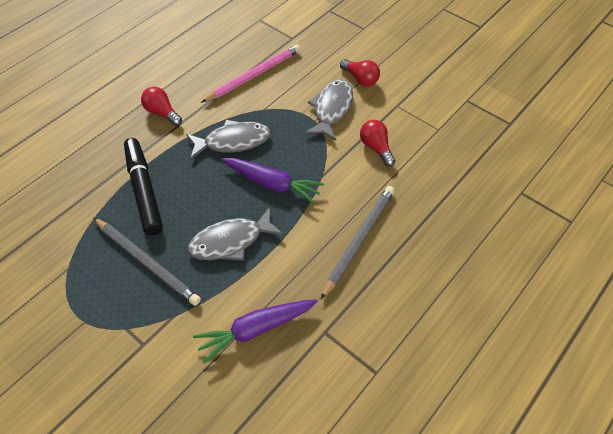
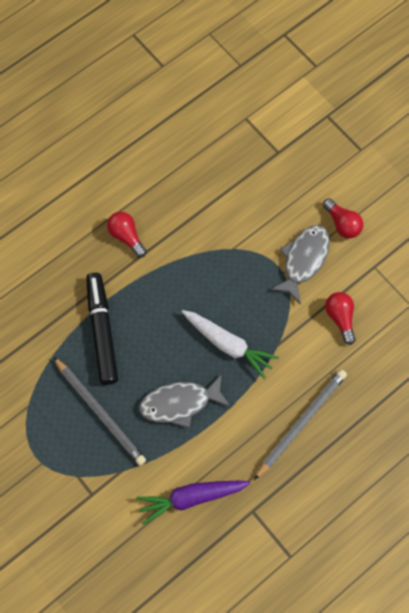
camera: 10 degrees right, 15 degrees up
grey fish [186,120,271,159] -> none
pink pencil [201,44,301,103] -> none
purple carrot [221,158,325,204] -> white carrot [181,310,279,379]

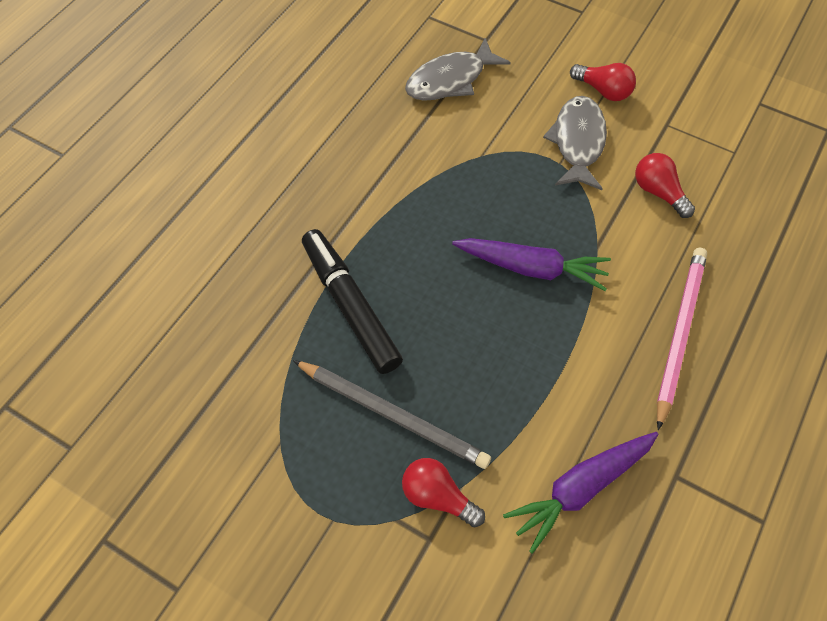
camera: 20 degrees left, 10 degrees down
red light bulb [107,212,147,257] -> red light bulb moved to [402,458,485,527]
grey fish [139,374,230,428] -> grey fish moved to [405,38,511,101]
white carrot [181,310,279,379] -> purple carrot [452,238,611,291]
grey pencil [254,369,347,480] -> pink pencil [657,248,707,430]

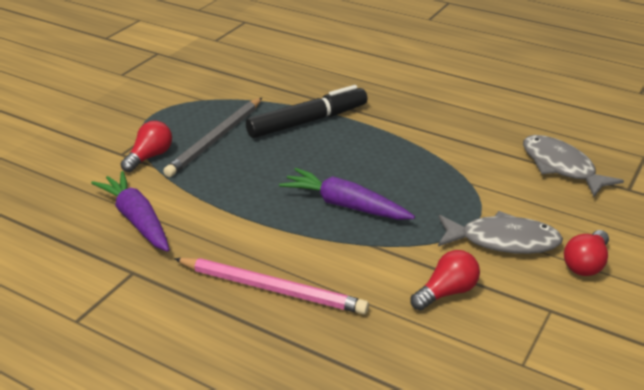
camera: 90 degrees right, 25 degrees down
purple carrot [452,238,611,291] -> purple carrot turned 105 degrees clockwise [279,168,415,220]

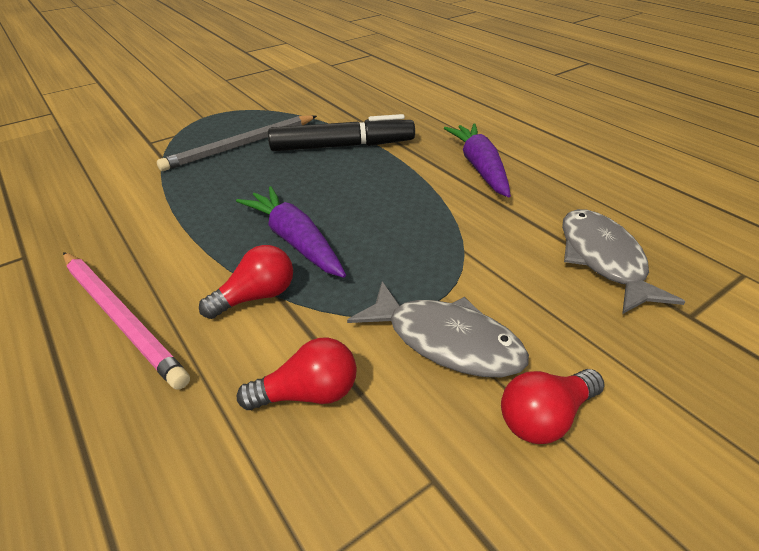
camera: 25 degrees right, 5 degrees up
purple carrot [91,171,170,252] -> purple carrot moved to [444,124,511,197]
red light bulb [120,121,172,172] -> red light bulb moved to [199,245,293,319]

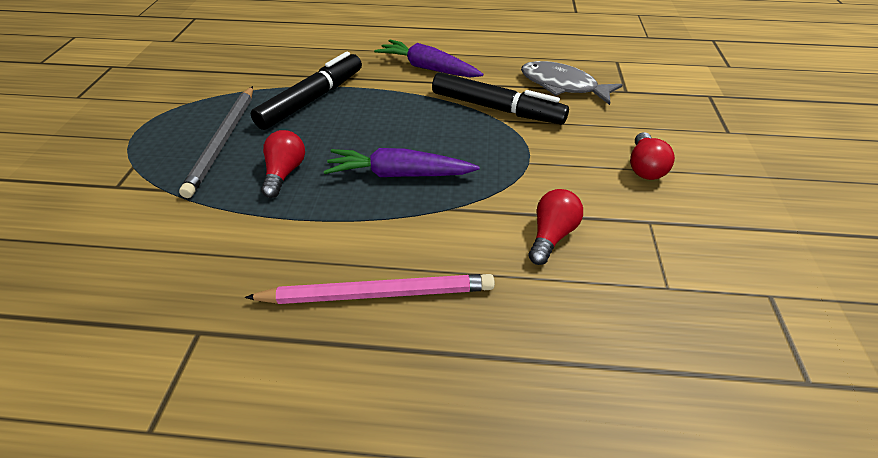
camera: 50 degrees left, 5 degrees up
red light bulb [199,245,293,319] -> red light bulb moved to [261,130,305,198]
grey fish [347,281,529,377] -> none
none -> black marker [432,72,569,125]

